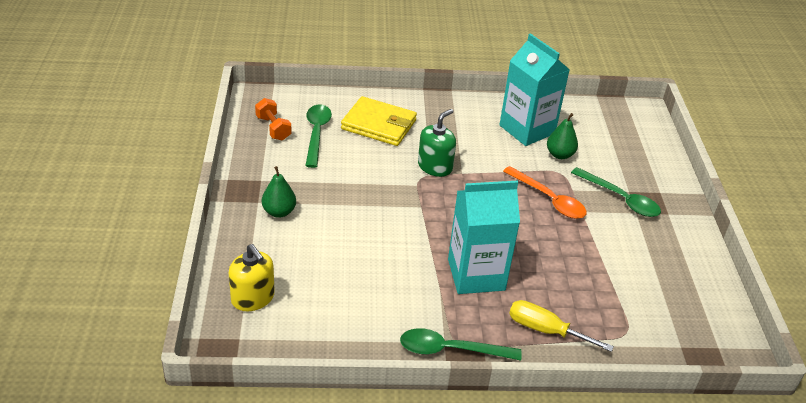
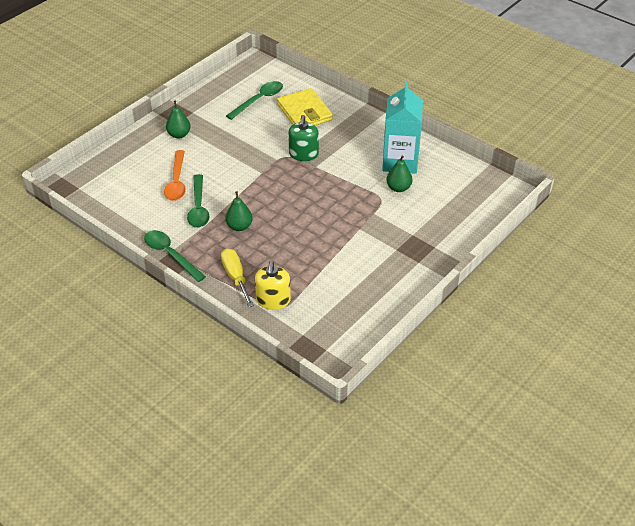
camera: 45 degrees right, 5 degrees up
yellow soap dispenser [229,244,275,311] -> yellow soap dispenser moved to [255,261,291,310]
orange dumbbell [255,98,291,140] -> none
green soap dispenser [418,109,456,177] -> green soap dispenser turned 105 degrees clockwise [288,115,319,161]
turquoise carton [448,181,520,294] -> green pear [225,192,253,231]
orange spoon [503,166,587,219] -> orange spoon moved to [164,150,186,201]
green spoon [571,167,661,217] -> green spoon moved to [187,174,210,228]

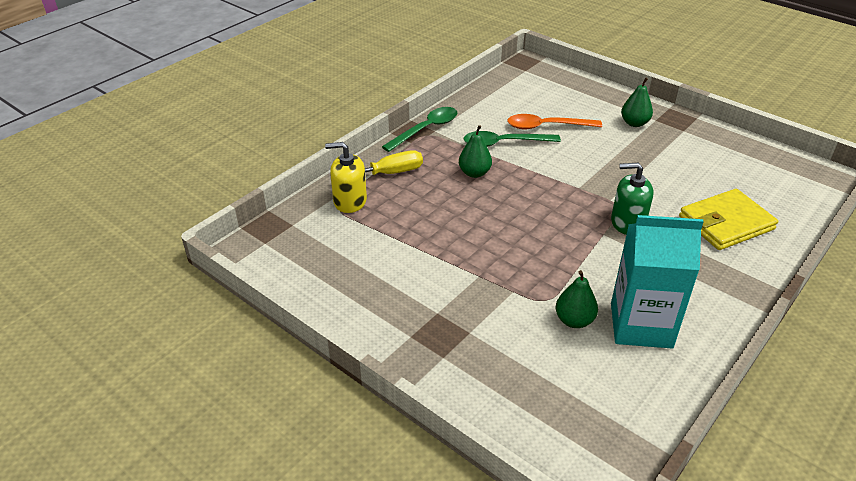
camera: 90 degrees right, 5 degrees down
green spoon [226,81,283,120] -> none

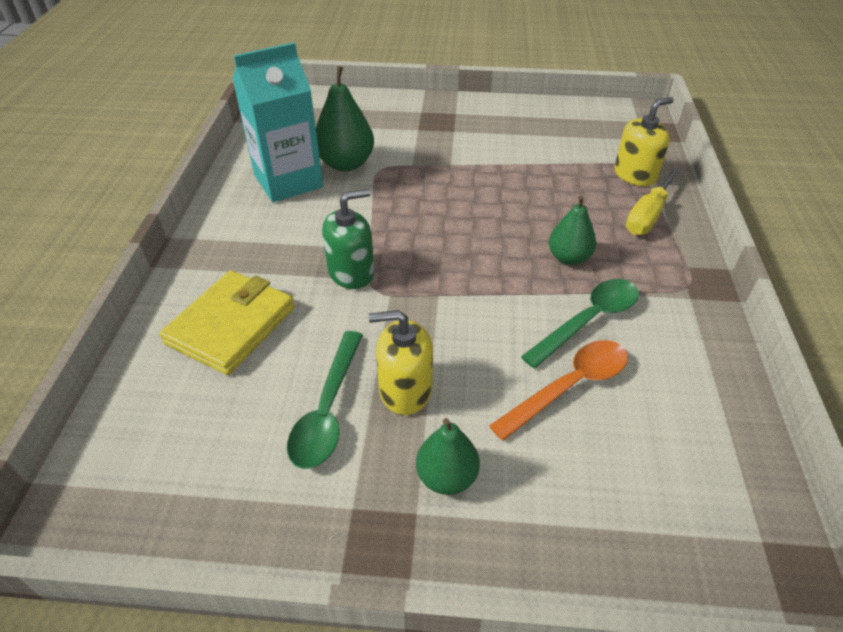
camera: 145 degrees right, 5 degrees up
green spoon [382,107,457,152] -> green spoon moved to [287,331,363,469]
green pear [556,270,598,328] -> green pear [316,66,374,172], size x1.54
none -> yellow soap dispenser [369,310,433,415]

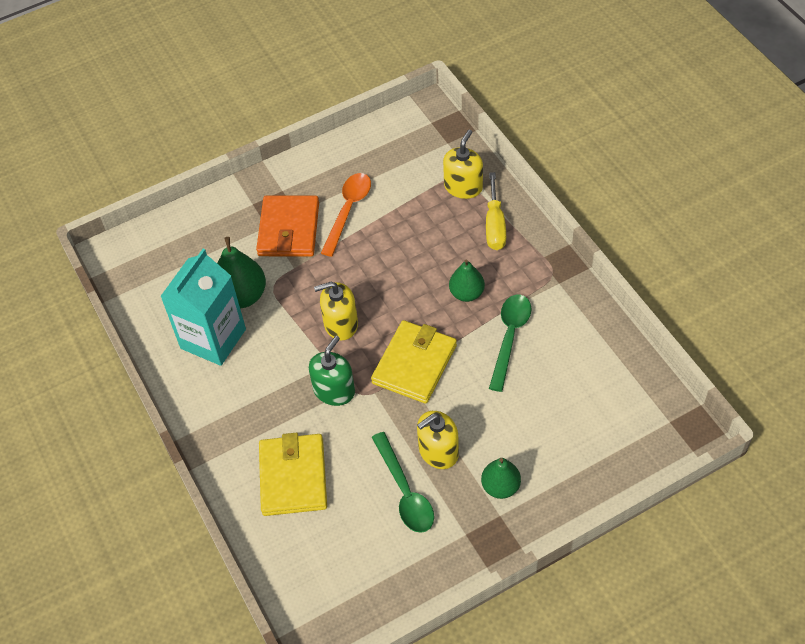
camera: 30 degrees left, 10 degrees up
orange spoon [489,340,628,441] -> orange spoon moved to [321,173,371,257]
none -> orange wallet [256,196,319,257]
none -> yellow soap dispenser [314,282,358,340]
none -> yellow wallet [371,320,457,404]

